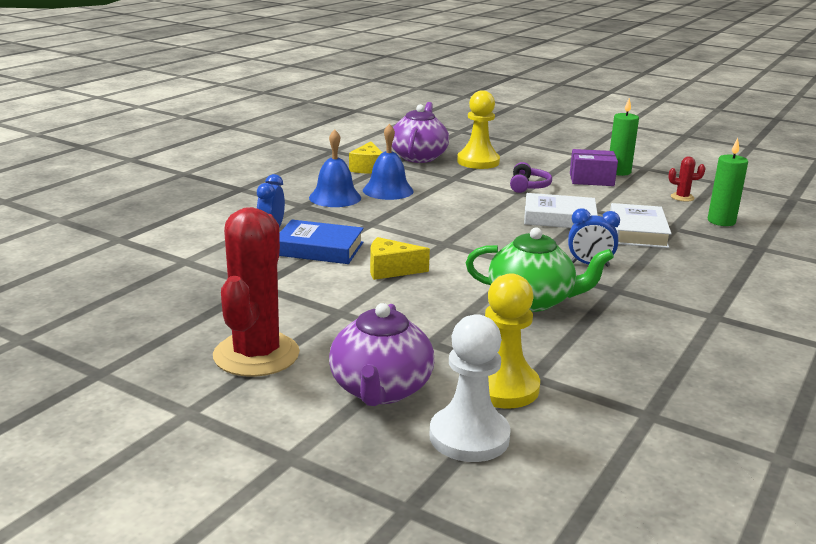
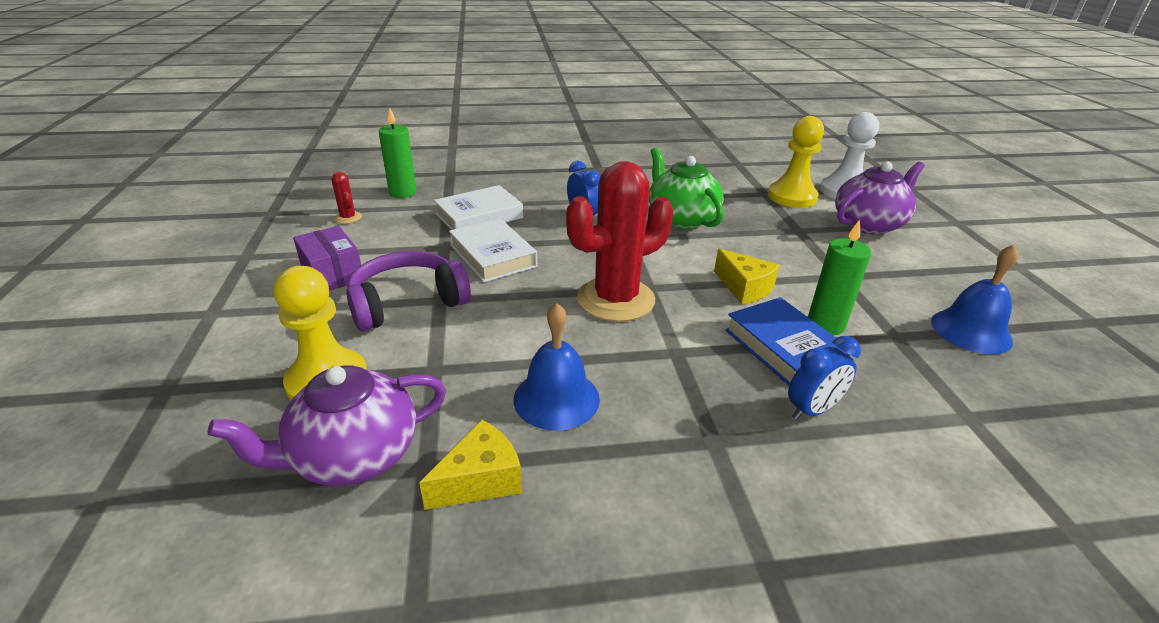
camera: 130 degrees left, 10 degrees up
red cactus [213,207,300,377] -> red cactus moved to [566,161,673,322]
blue bell [309,129,361,207] -> blue bell moved to [931,245,1018,354]
purple headphones [510,162,552,193] -> purple headphones [346,251,471,331], size x1.68
green candle [610,98,639,176] -> green candle moved to [808,219,871,335]

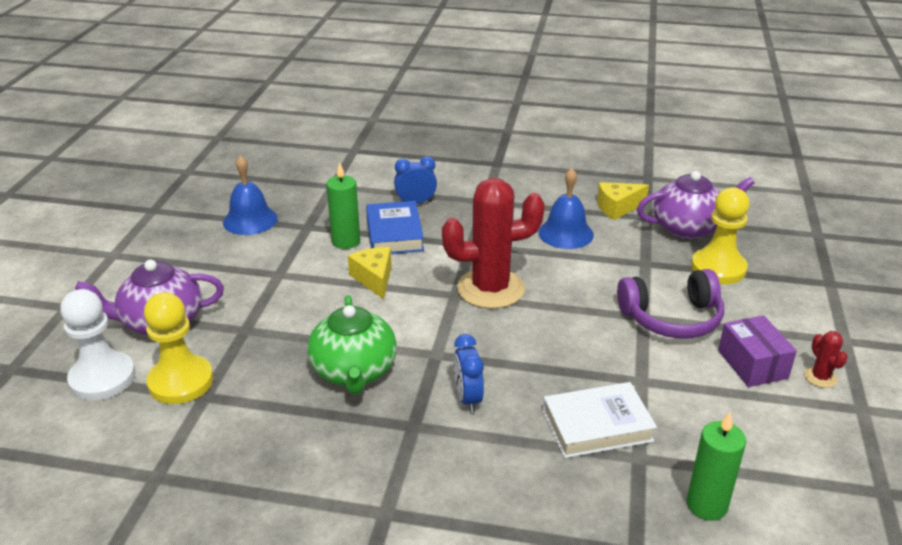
camera: 160 degrees left, 0 degrees up
red cactus [332,172,362,224] -> red cactus moved to [804,331,848,388]
white book [449,218,537,282] -> none

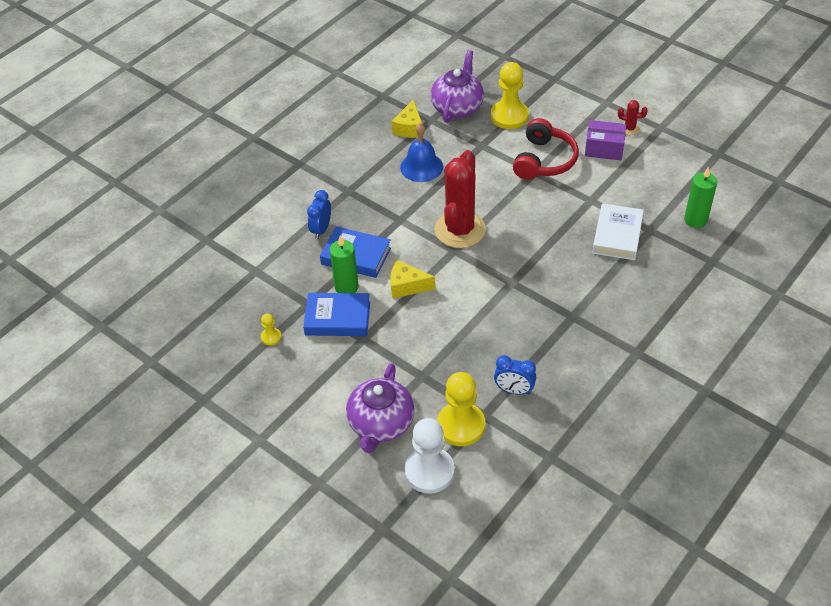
camera: 60 degrees left, 15 degrees up
blue bell [223,155,278,235] -> yellow pawn [261,313,281,346]
green teapot [307,295,397,394] -> none
blue clock [453,334,484,413] -> blue clock moved to [494,355,536,395]
purple headphones [617,269,724,339] -> red headphones [513,118,579,180]
none -> blue book [303,293,370,336]

